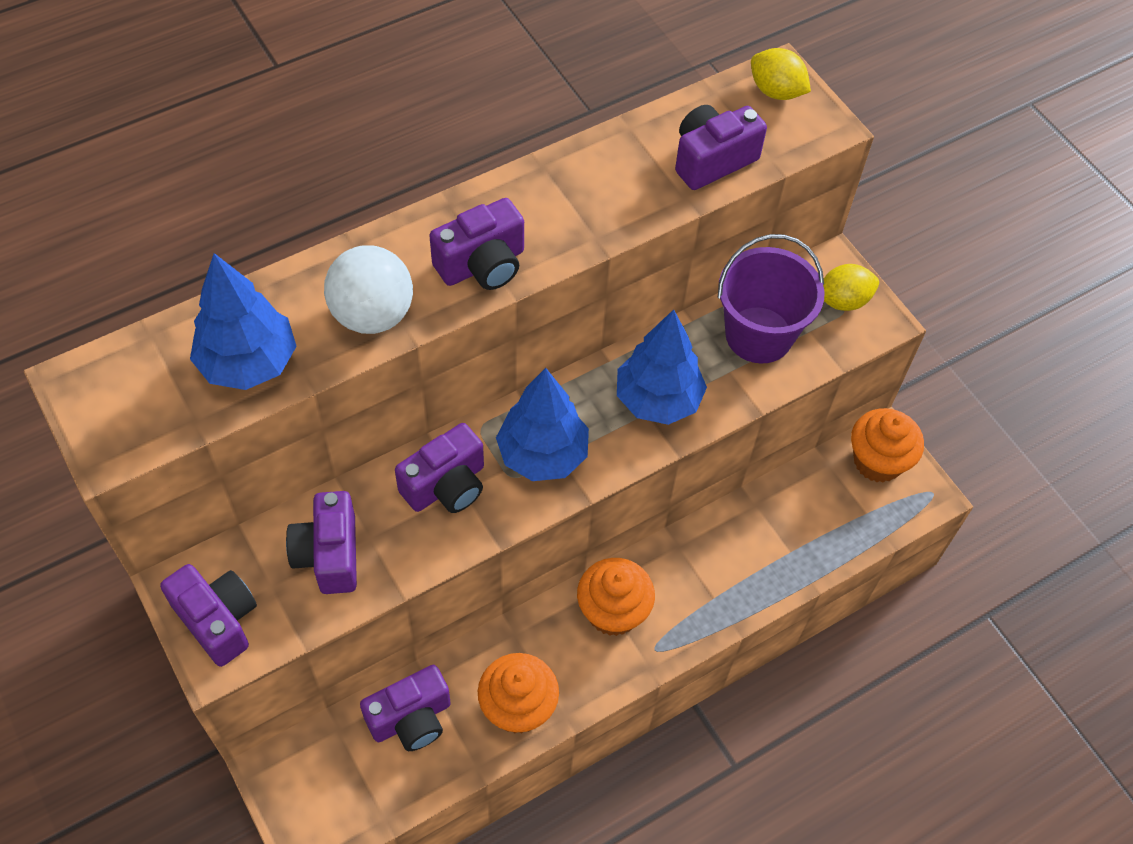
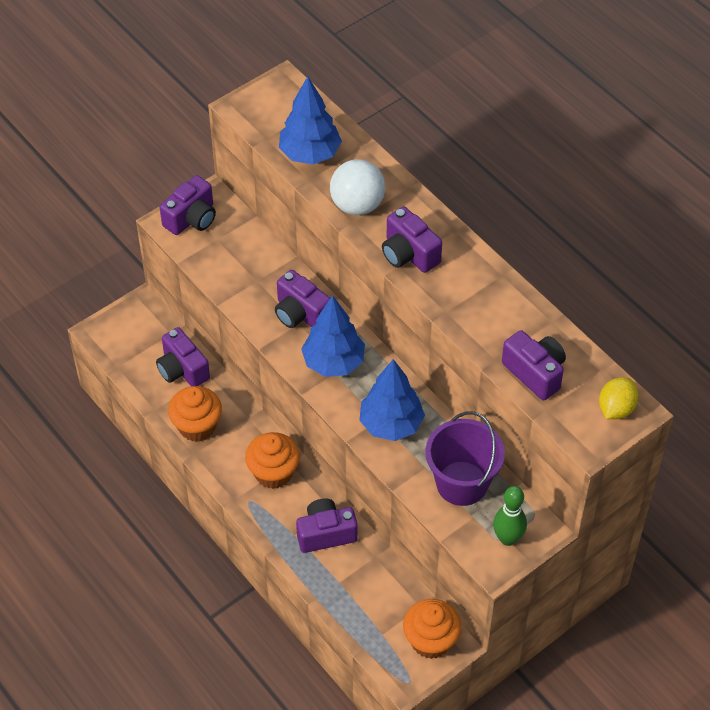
camera: 85 degrees right, 5 degrees down
purple camera [286,491,357,594] -> purple camera moved to [296,498,358,553]
yellow lemon [823,264,879,311] -> green bowling pin [493,486,527,546]

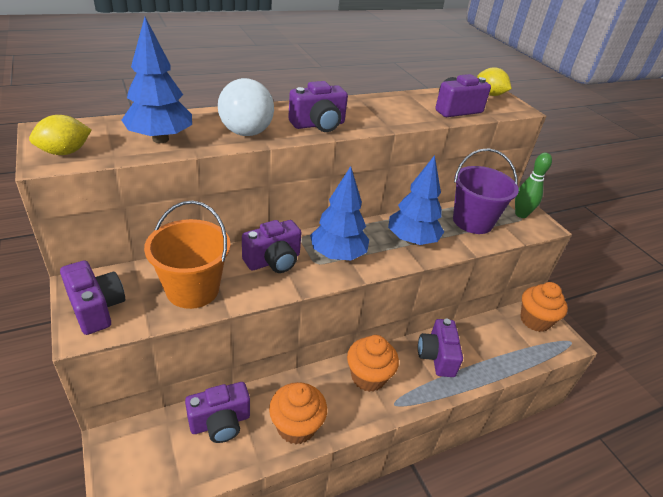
camera: 80 degrees left, 15 degrees down
none -> yellow lemon [29,115,91,155]
none -> orange bucket [144,201,230,309]

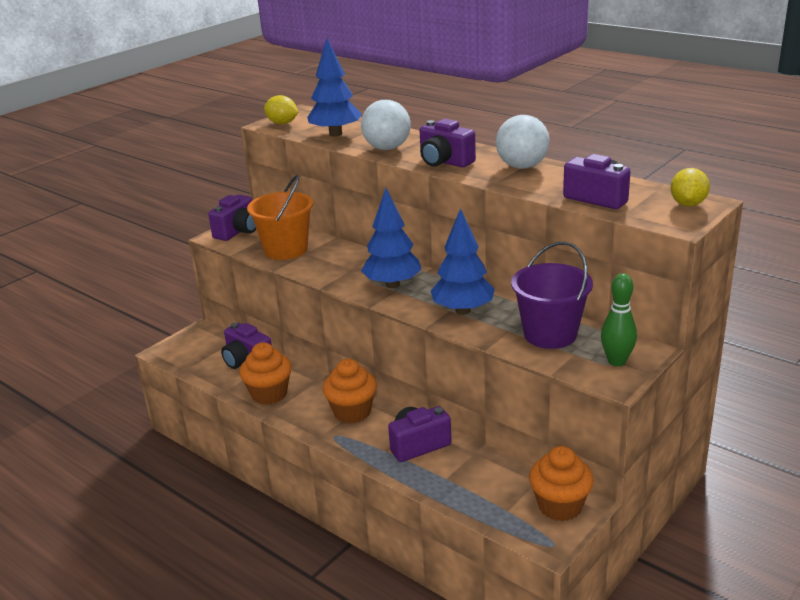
camera: 70 degrees right, 10 degrees down
purple camera [242,220,302,273] -> none
none -> white ball [496,115,550,169]

